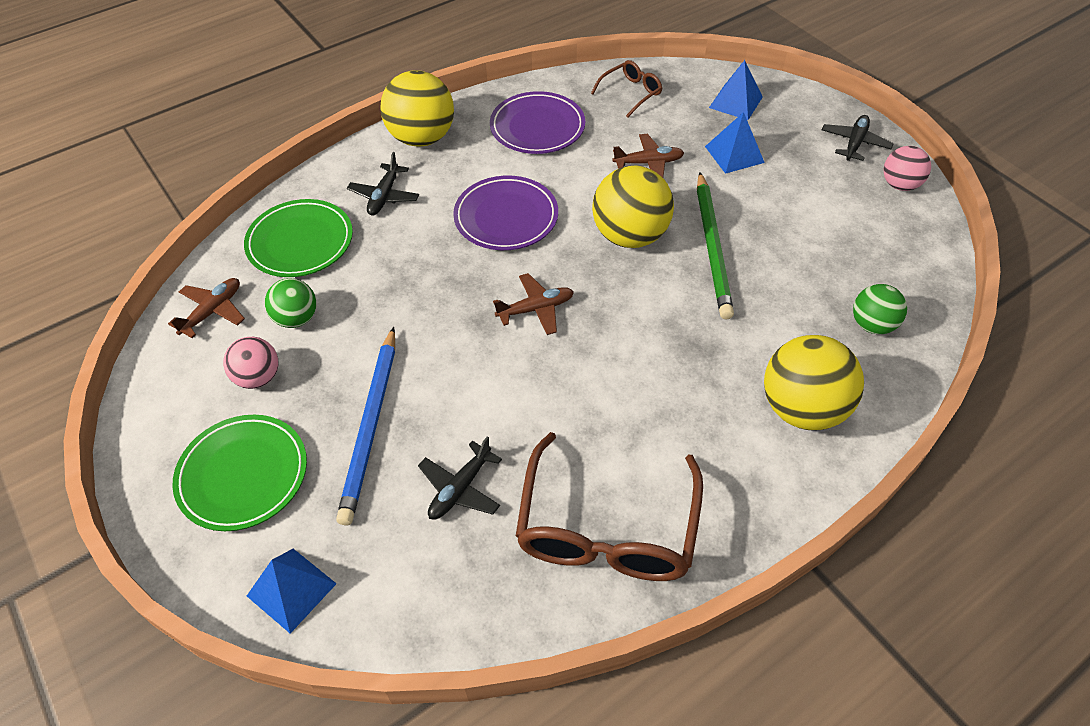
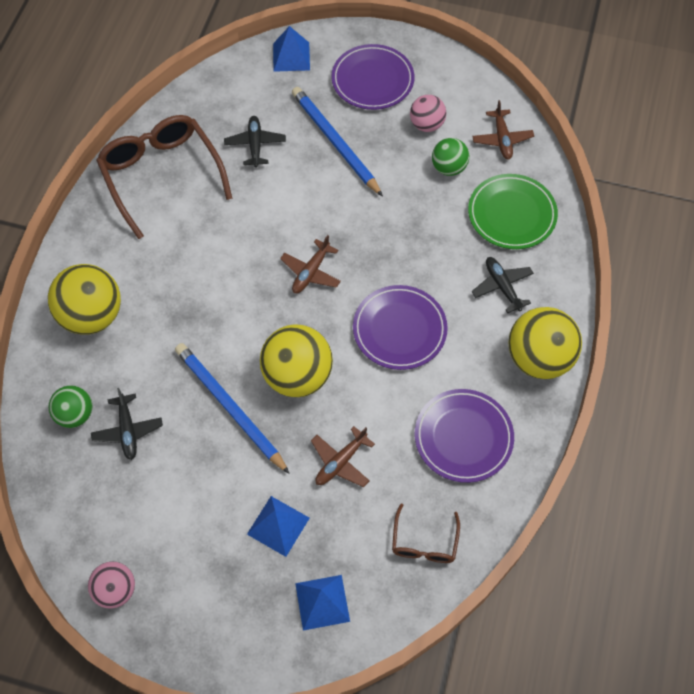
camera: 140 degrees right, 10 degrees up
green plate [172,415,307,531] -> purple plate [331,44,414,110]
green pencil [697,172,734,320] -> blue pencil [175,343,290,474]
black plane [822,115,894,161] -> black plane moved to [91,388,163,460]

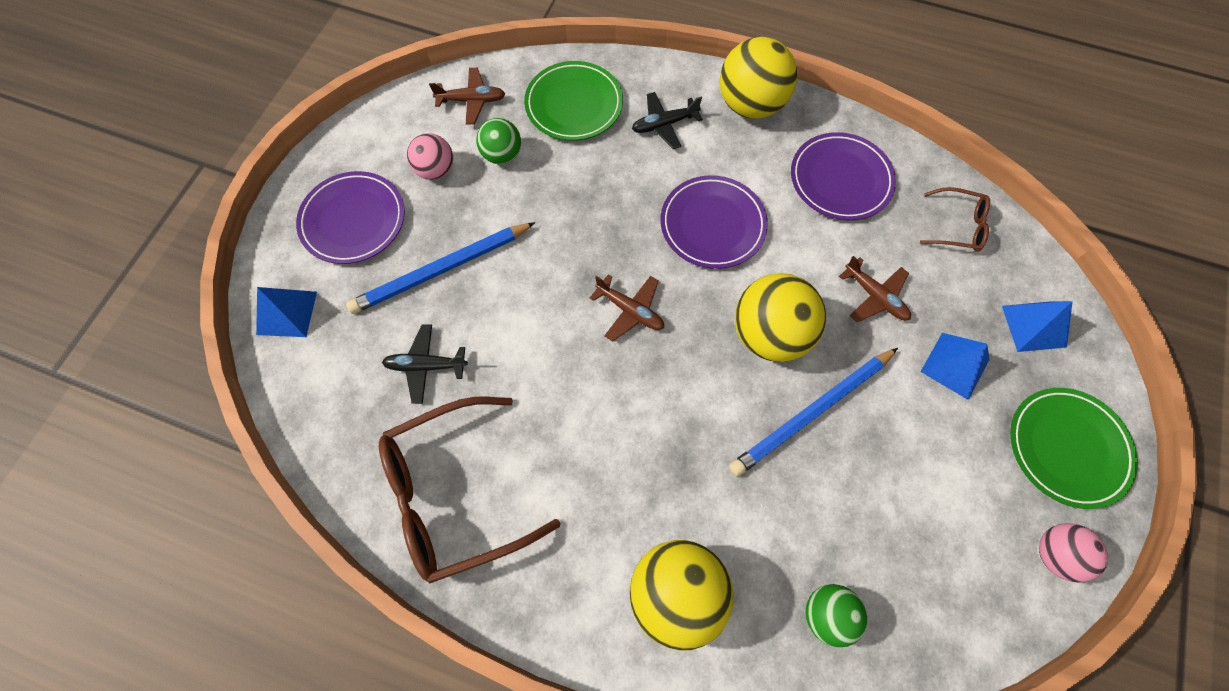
camera: 85 degrees left, 5 degrees up
black plane [91,388,163,460] -> none
none -> green plate [1010,388,1138,509]

